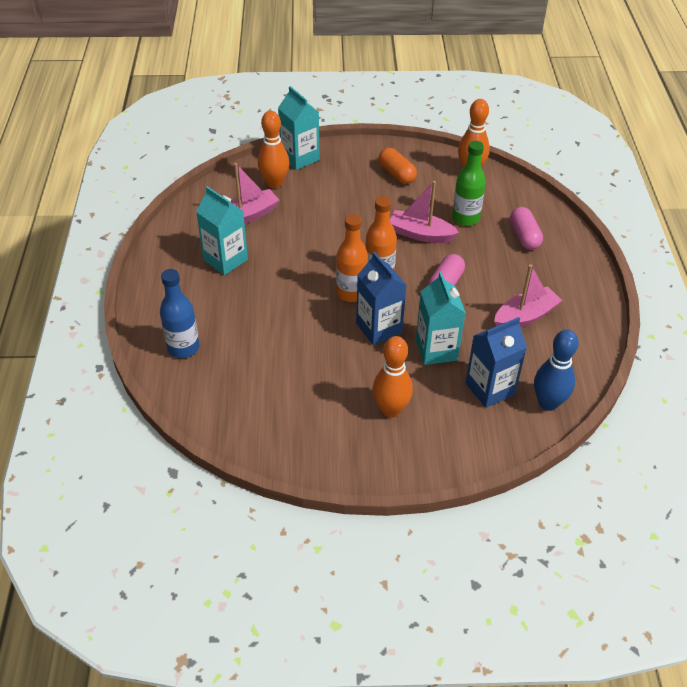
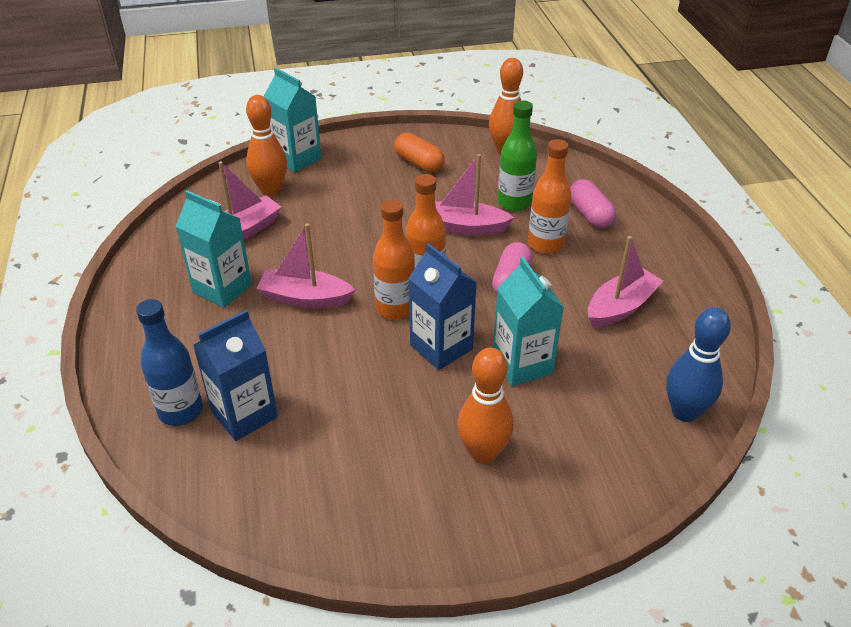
camera: 10 degrees left, 5 degrees down
blue carton [466,317,527,408] -> blue carton moved to [193,310,278,441]
none -> pink boat [256,223,355,308]
none -> orange bottle [528,139,571,254]

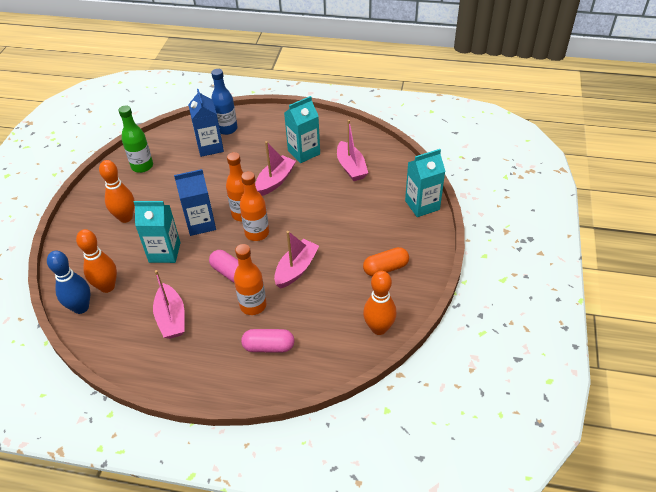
camera: 115 degrees right, 5 degrees up
orange bowling pin [246,95,287,196] -> orange bowling pin moved to [76,229,117,293]
green bottle [498,100,537,211] -> green bottle moved to [118,106,153,173]

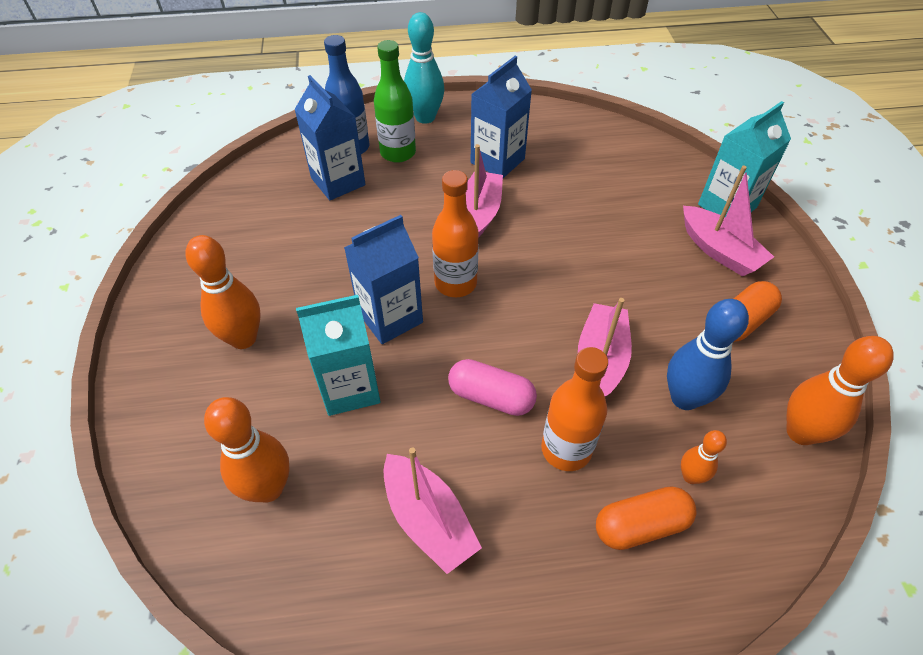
camera: 20 degrees left, 5 degrees up
blue bowling pin [47,251,90,314] -> blue bowling pin moved to [667,299,749,410]
green bottle [118,106,153,173] -> green bottle moved to [374,40,416,163]
orange bottle [240,171,269,241] -> none
pink capsule [241,329,294,352] -> orange capsule [596,486,697,550]
turquoise carton [284,96,320,163] -> blue carton [471,56,532,178]
pink boat [337,120,368,181] -> pink boat moved to [683,166,774,276]
none -> turquoise bowling pin [404,12,445,124]
none -> orange bowling pin [681,430,727,484]

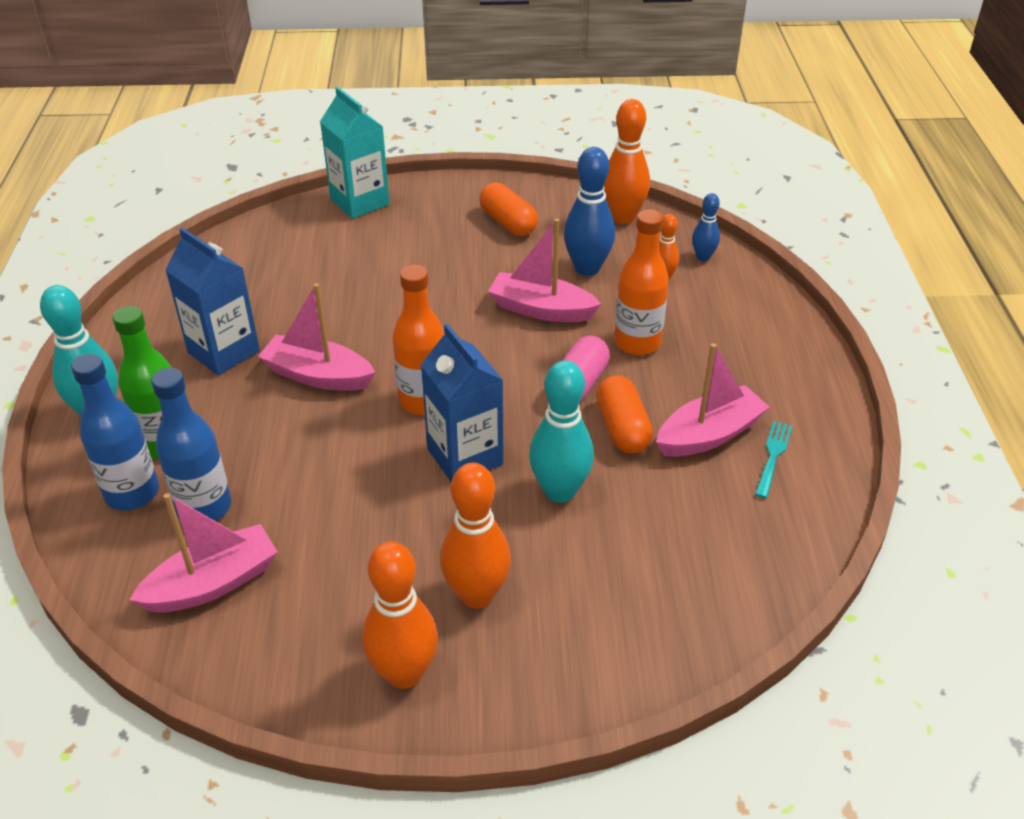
camera: 85 degrees left, 10 degrees down
orange bowling pin [204,397,290,502] -> orange bowling pin moved to [362,541,438,689]
blue carton [294,75,366,200] -> blue bottle [151,368,231,521]
turquoise carton [296,295,381,416] -> turquoise bowling pin [529,361,594,503]
orange capsule [596,486,697,550] -> orange capsule moved to [596,375,653,453]
pink boat [683,166,774,276] -> pink boat moved to [129,493,278,613]
none -> blue bowling pin [692,193,720,261]
none -> turquoise fork [755,421,793,498]

